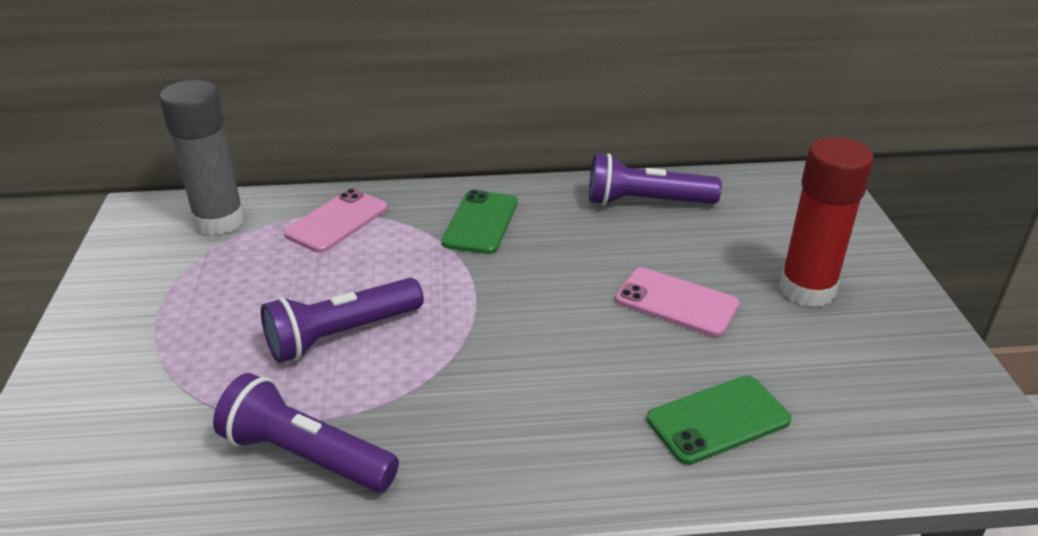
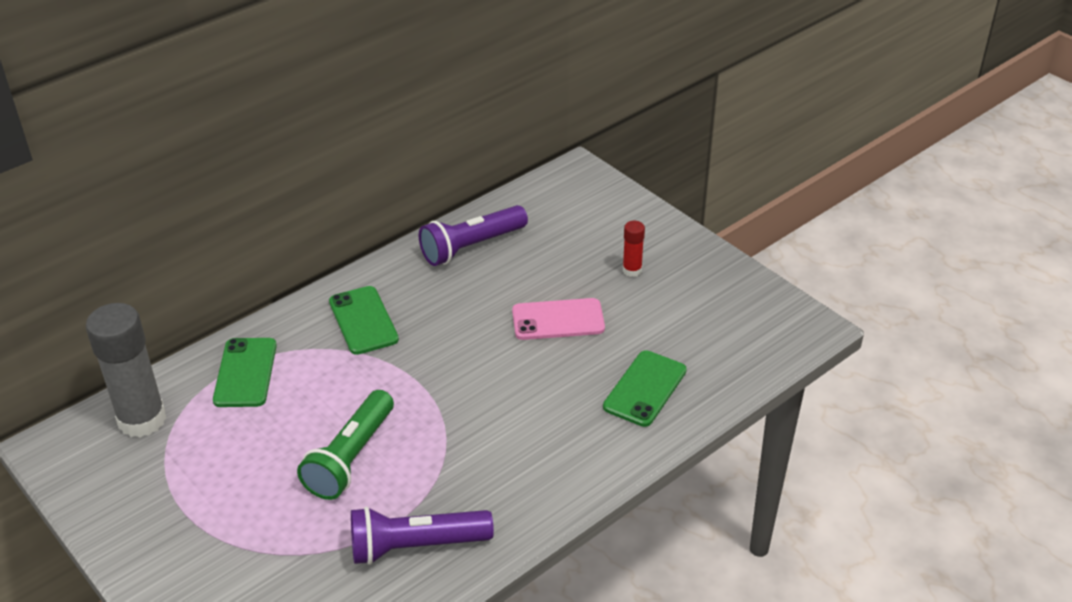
camera: 35 degrees left, 5 degrees up
purple flashlight [261,278,424,363] -> green flashlight [297,390,394,500]
pink phone [284,189,388,253] -> green phone [213,338,277,407]
red glue stick [779,137,874,307] -> red glue stick [623,221,645,277], size x0.46

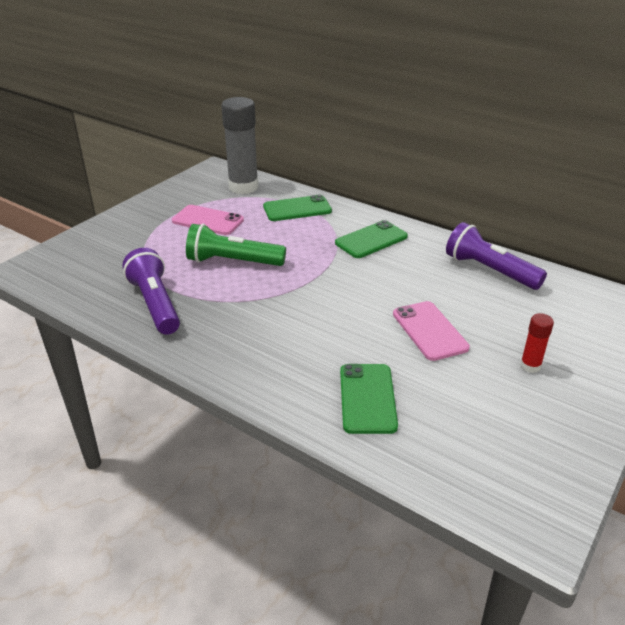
camera: 75 degrees right, 5 degrees down
green phone [603,350,687,427] -> green phone turned 75 degrees clockwise [340,364,398,434]
none -> pink phone [172,205,244,235]

